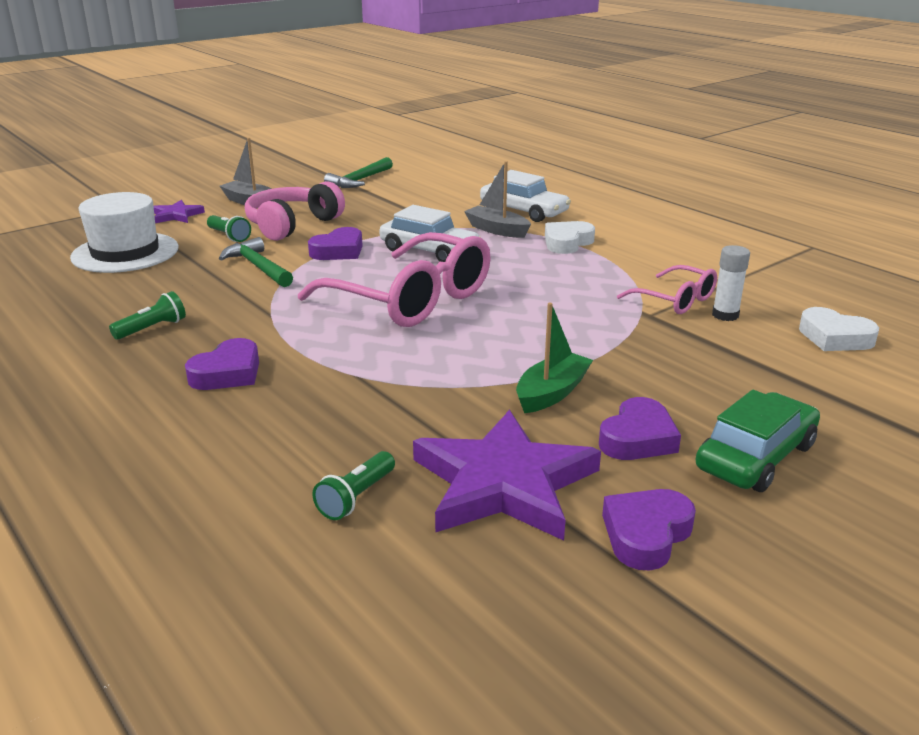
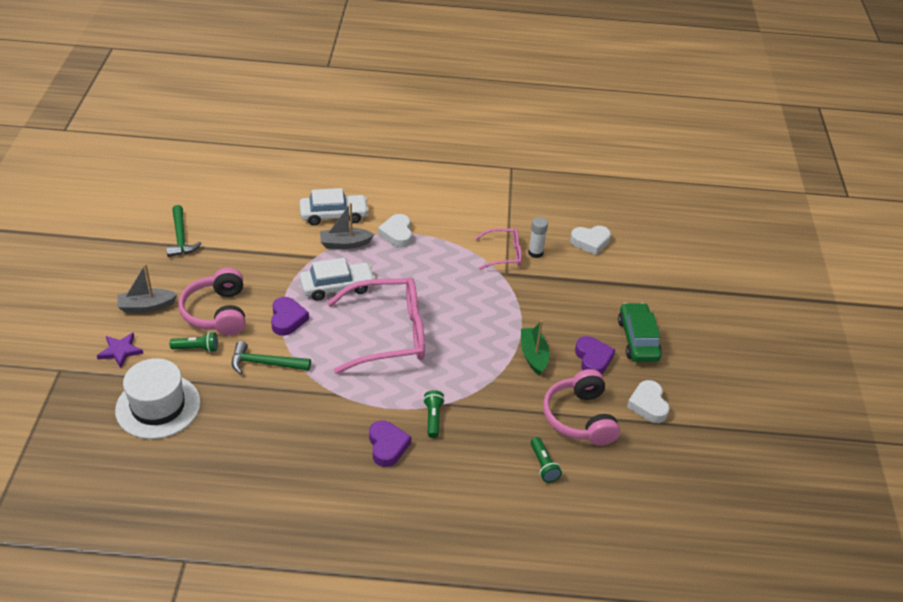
camera: 50 degrees left, 15 degrees up
green flashlight [109,291,186,340] -> green flashlight moved to [423,390,445,438]
purple star [413,410,601,541] -> pink headphones [543,369,620,446]
purple heart [602,489,696,571] -> white heart [627,380,670,423]

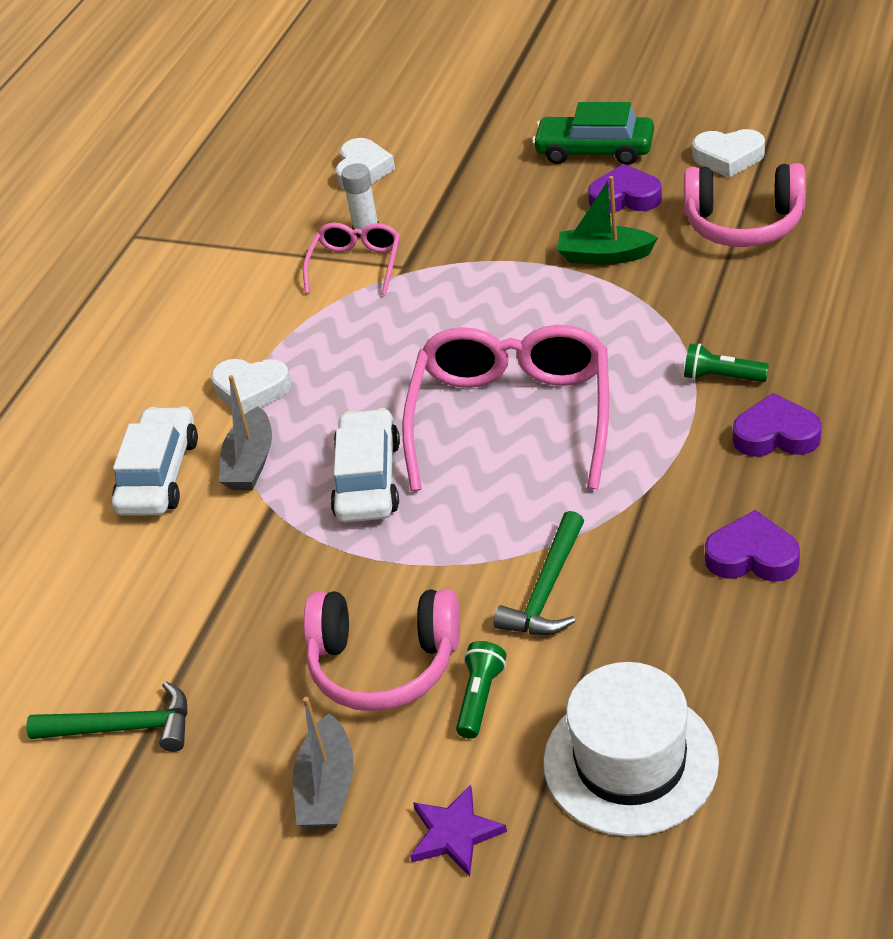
camera: 65 degrees left, 0 degrees up
purple heart [271,297,309,336] -> purple heart moved to [705,510,800,582]
green flashlight [531,437,562,483] -> none

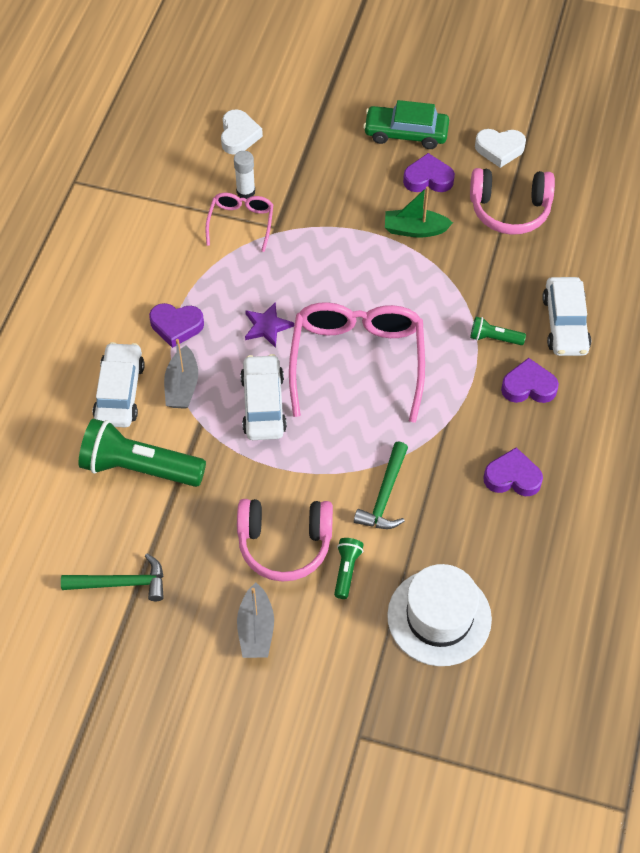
camera: 10 degrees left, 15 degrees up
white heart [211,359,291,414] -> purple heart [149,303,204,348]
purple star [410,784,507,877] -> purple star moved to [245,303,294,348]
none -> green flashlight [79,419,206,487]
none -> white car [542,277,591,356]

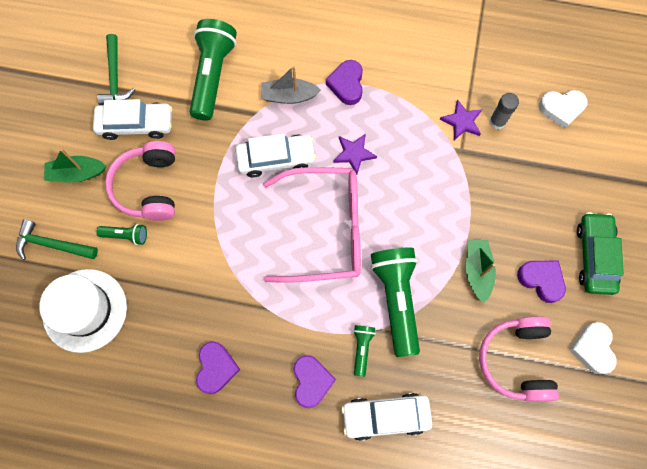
camera: 85 degrees right, 15 degrees up
white car [93,342,145,427] -> white car moved to [93,99,172,140]
pink glasses [205,193,273,252] -> purple star [440,99,482,140]
white glue stick [234,151,255,199] -> grey glue stick [489,93,519,129]
grey boat [237,583,274,658] -> green boat [44,149,106,182]
green hammer [354,442,408,529] -> green hammer moved to [16,219,98,260]
purple heart [403,153,455,192] -> purple heart turned 45 degrees counterclockwise [517,260,566,303]
none -> green flashlight [370,247,420,357]

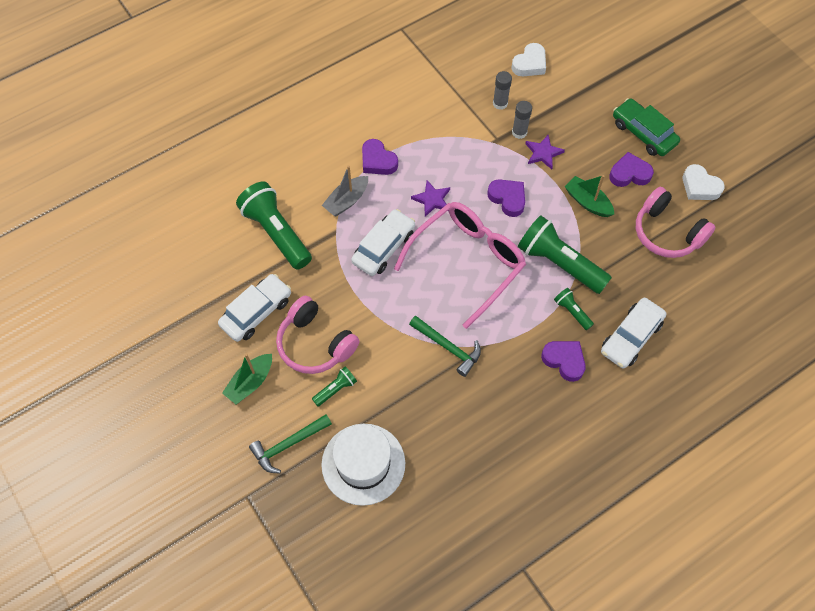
camera: 45 degrees left, 10 degrees down
green hammer [97,34,135,105] -> green hammer moved to [409,316,481,377]
purple heart [196,341,240,394] -> purple heart moved to [487,179,525,217]
purple star [440,99,482,140] -> purple star moved to [525,135,565,169]
none -> grey glue stick [512,101,532,139]

